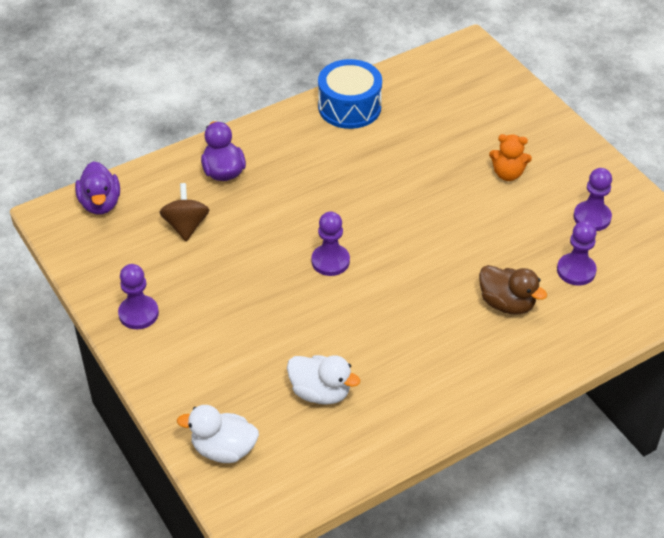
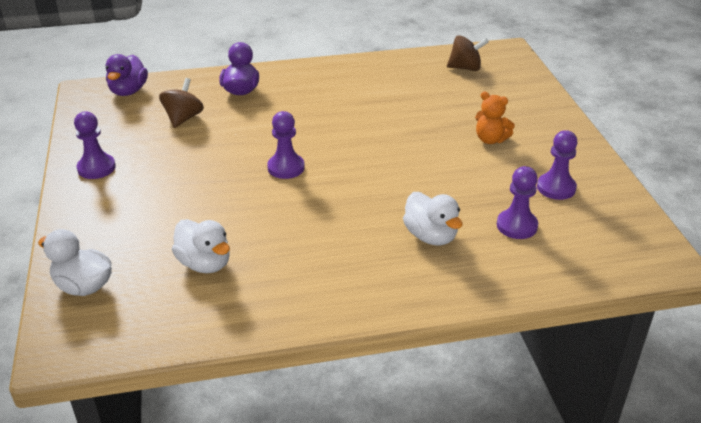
camera: 20 degrees right, 10 degrees down
blue drum [318,59,382,129] -> none
brown duck [479,265,547,315] -> white duck [403,192,463,246]
none -> brown spinning top [447,35,488,71]

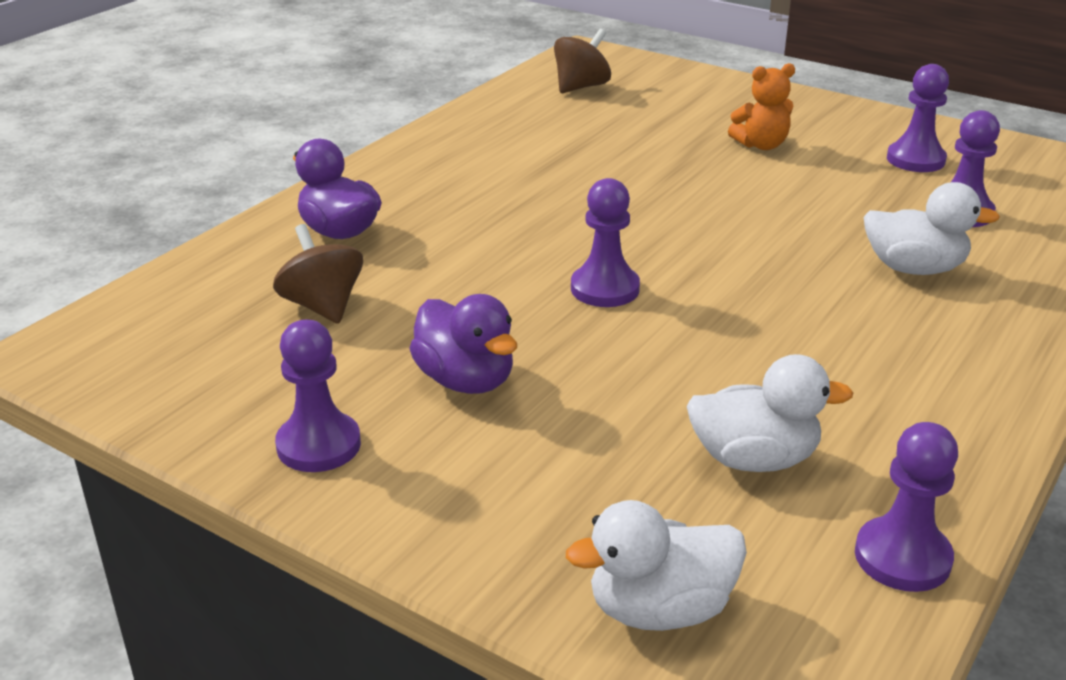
camera: 45 degrees left, 5 degrees down
purple duck [106,54,148,96] -> purple duck moved to [409,294,517,394]
none -> purple pawn [855,422,958,592]

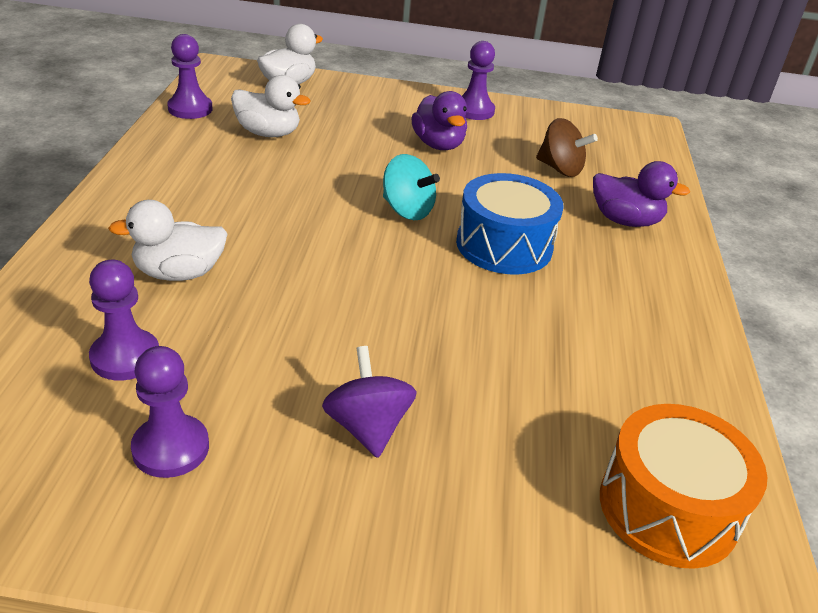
camera: 150 degrees right, 5 degrees up
purple duck [409,294,517,394] -> purple duck turned 135 degrees counterclockwise [411,91,467,150]
brown spinning top [554,29,611,93] -> orange drum [600,404,767,569]
purple pawn [571,178,640,307] -> turquoise spinning top [383,154,440,220]
white duck [687,354,853,472] -> white duck turned 135 degrees counterclockwise [231,75,311,137]
orange teddy bear [728,63,795,150] -> purple spinning top [322,346,417,458]
none -> blue drum [456,173,564,275]

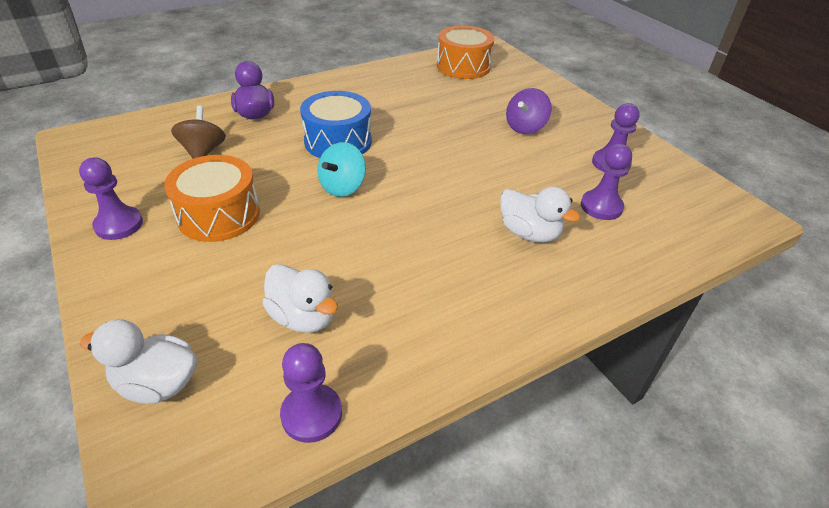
camera: 125 degrees left, 5 degrees up
white duck [231,75,311,137] -> white duck turned 150 degrees clockwise [262,264,338,333]
turquoise spinning top [383,154,440,220] -> turquoise spinning top turned 150 degrees counterclockwise [317,142,366,197]
purple duck [411,91,467,150] -> orange drum [164,155,260,242]

